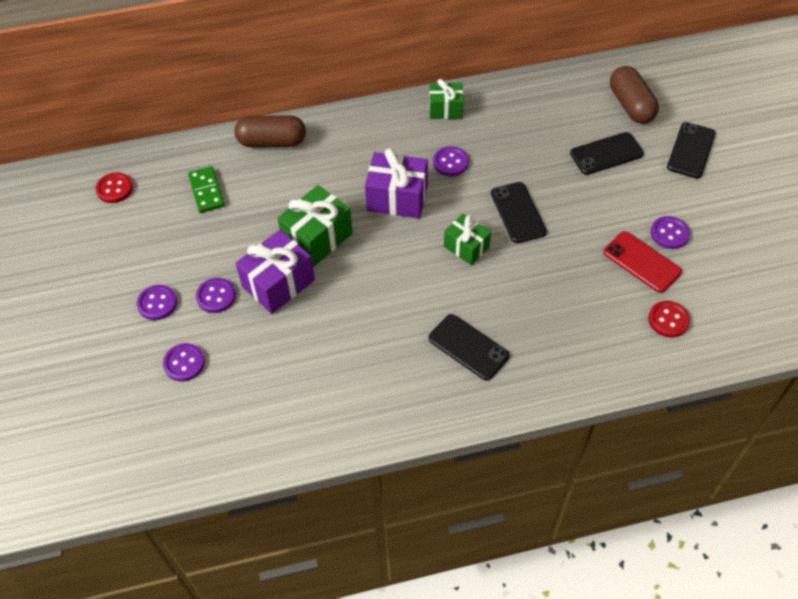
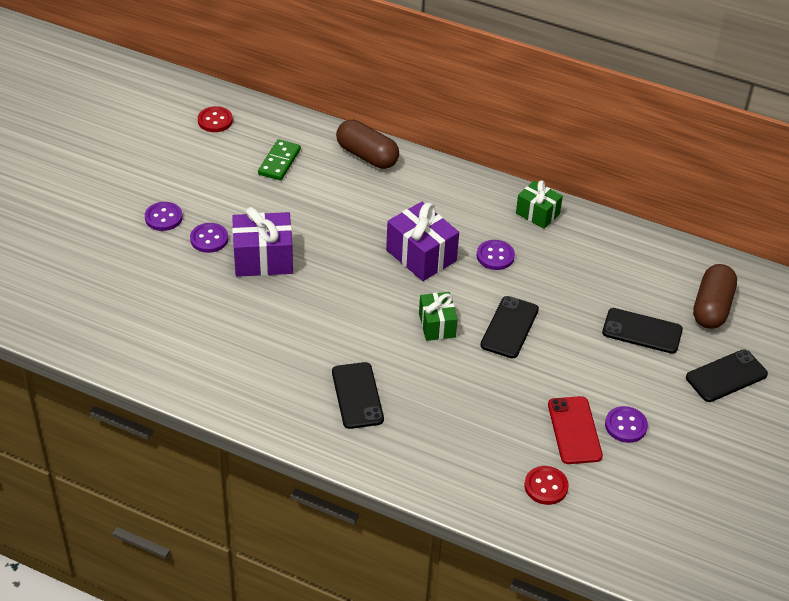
camera: 35 degrees right, 10 degrees down
purple button [163,343,205,381] -> none
green gift [277,185,353,267] -> none

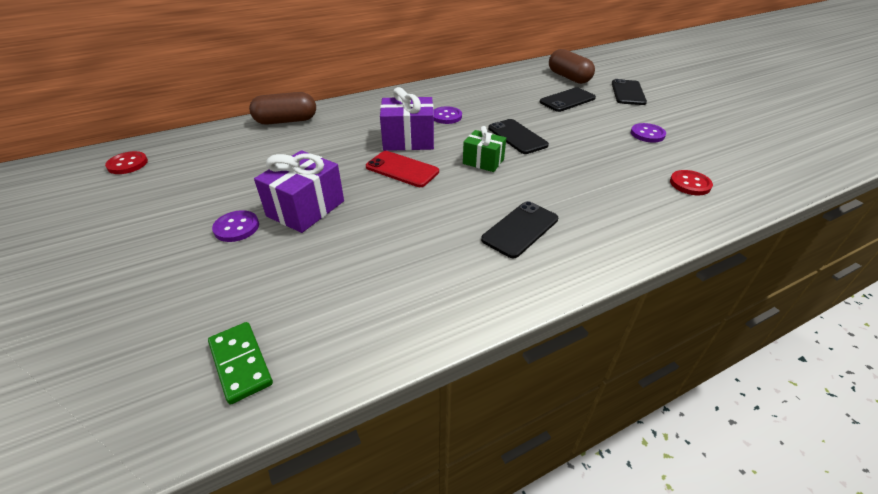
camera: 50 degrees left, 5 degrees down
purple button [145,202,183,231] -> none
green domino [258,139,301,180] -> green domino moved to [208,322,273,405]
black phone [332,362,384,429] -> black phone turned 75 degrees counterclockwise [481,201,558,258]
green gift [516,180,563,229] -> none
red phone [548,396,603,464] -> red phone moved to [366,151,439,187]

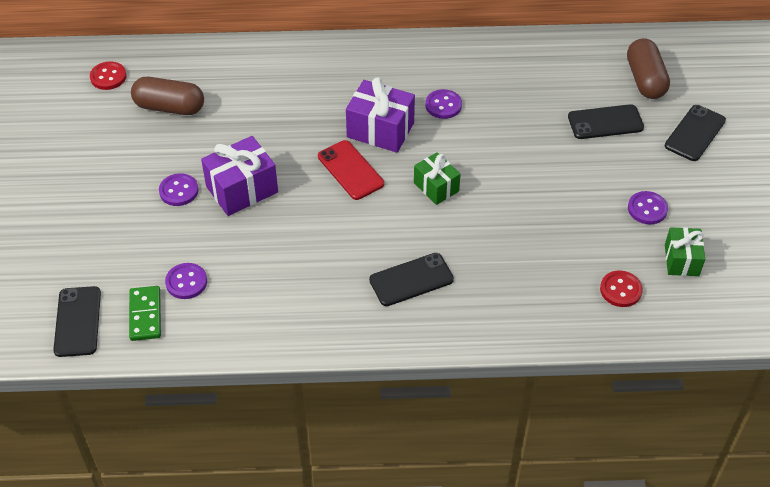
camera: 25 degrees right, 10 degrees up
brown capsule [249,92,316,125] -> brown capsule moved to [131,77,204,115]
black phone [488,119,549,154] -> black phone moved to [53,286,101,357]
none -> purple button [165,263,207,299]
none -> green gift [665,227,705,276]

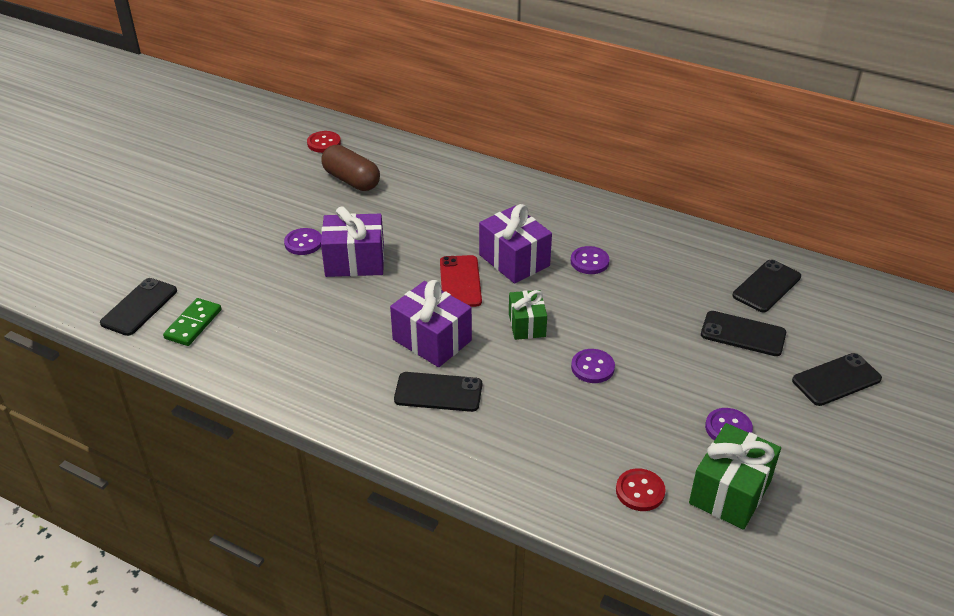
camera: 30 degrees right, 10 degrees down
purple button [165,263,207,299] -> purple button moved to [571,349,615,383]
brown capsule [627,38,670,99] -> none
green gift [665,227,705,276] -> green gift [689,423,781,530], size x1.57
none -> purple gift [390,280,472,367]
none -> black phone [732,260,801,313]

